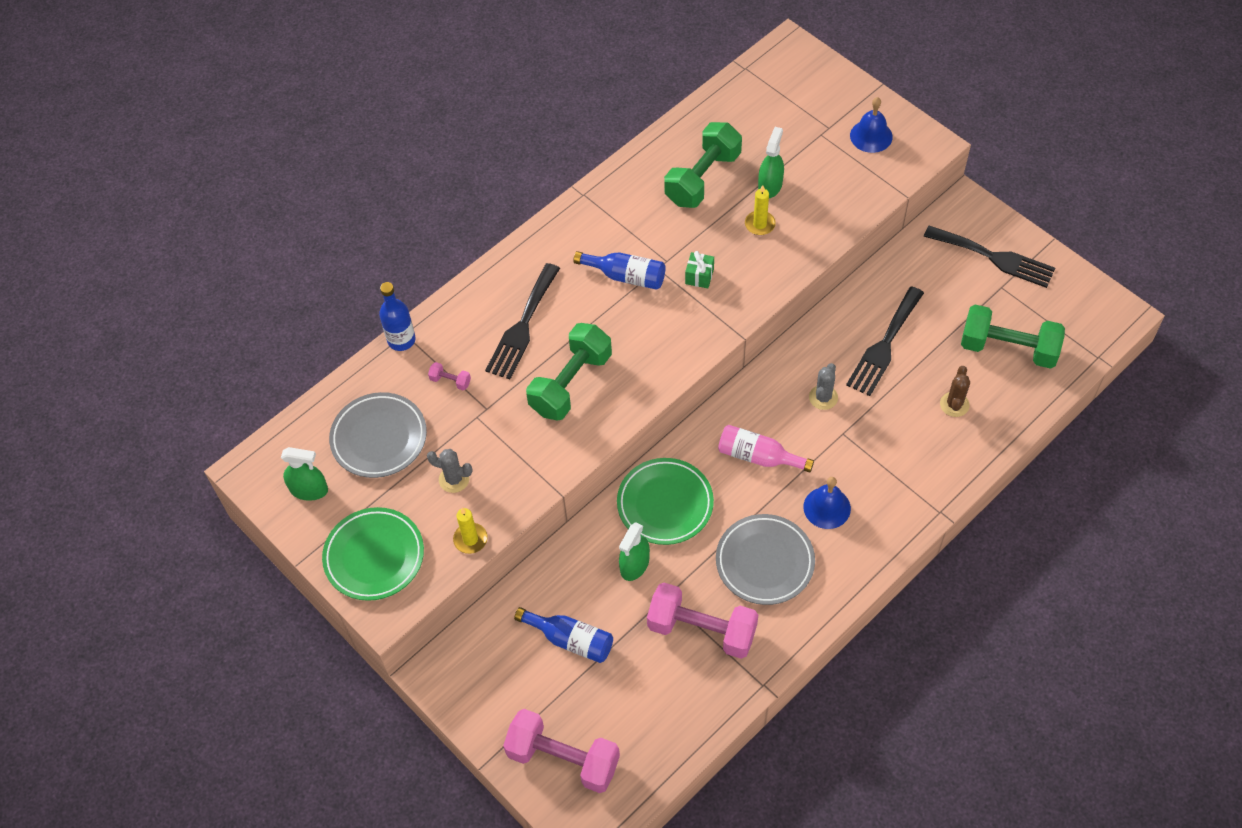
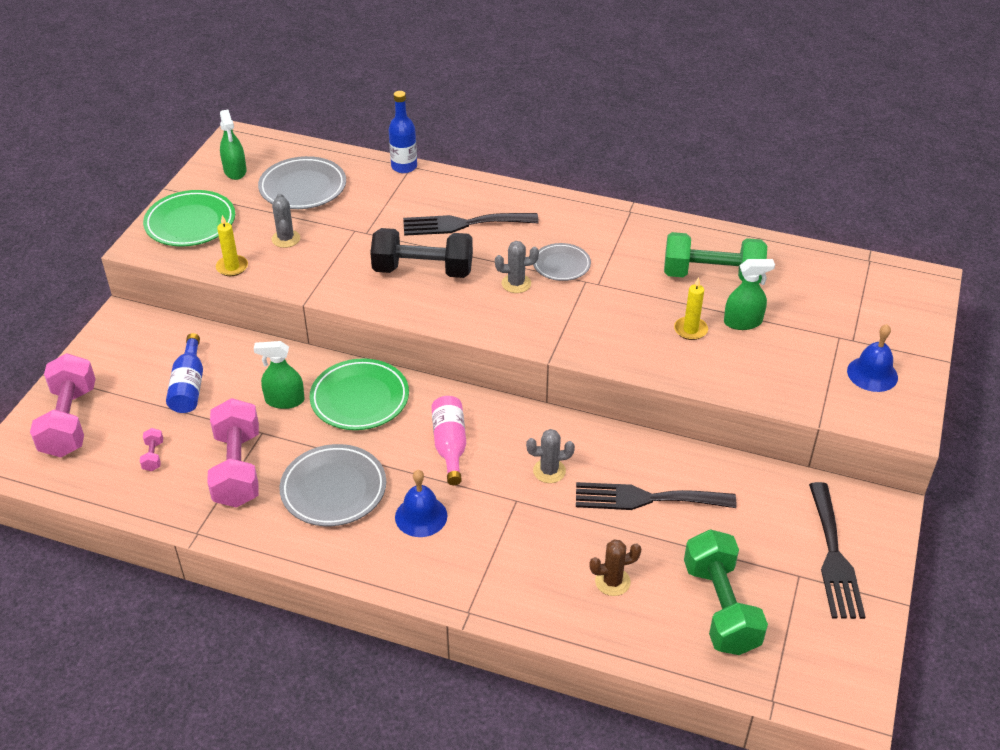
camera: 60 degrees right, 15 degrees down
pink dumbbell [428,362,471,390] -> pink dumbbell moved to [140,428,163,471]
green dumbbell [526,323,612,421] -> black dumbbell [370,228,473,278]
blue bottle [573,251,665,290] -> grey plate [533,243,591,281]
green gift [685,251,714,288] -> none
none -> grey cactus [495,241,539,293]

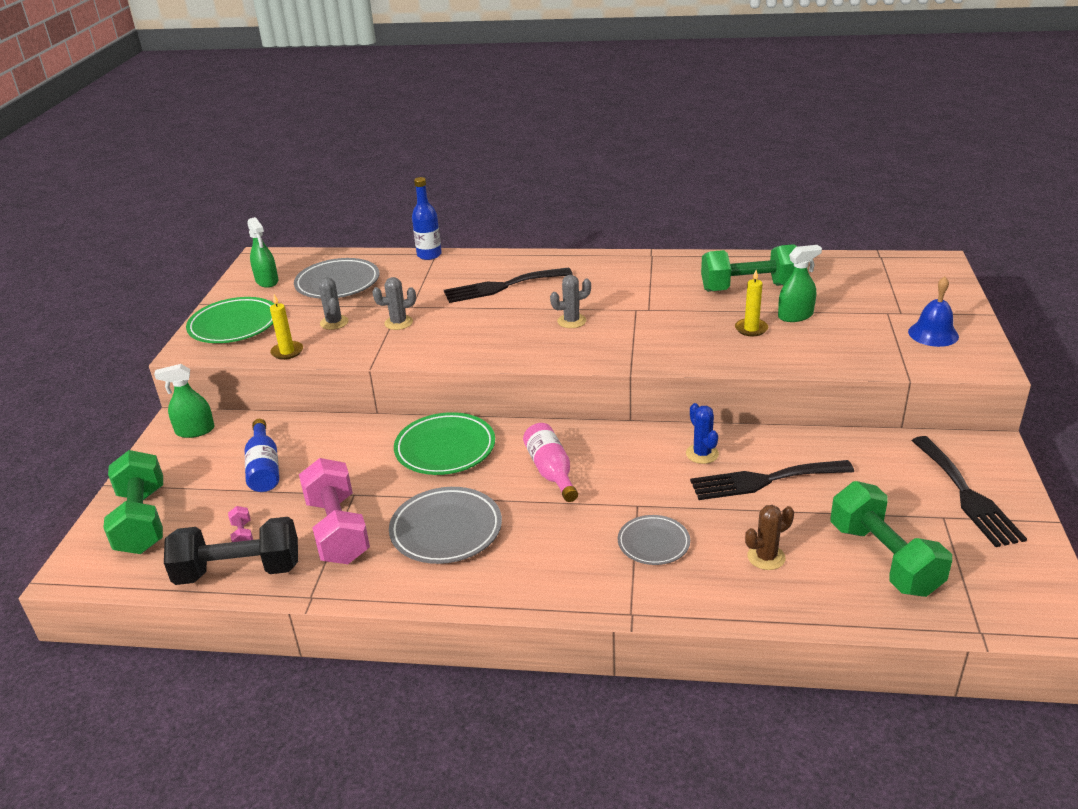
camera: 10 degrees left, 10 degrees down
pink dumbbell [30,353,95,457] -> green dumbbell [103,450,163,554]
green spray bottle [254,341,305,409] -> green spray bottle moved to [154,364,215,438]
black dumbbell [370,228,473,278] -> black dumbbell moved to [164,517,298,585]
blue bell [395,470,447,537] -> none
grey cactus [526,429,575,483] -> grey cactus moved to [372,277,416,330]
grey plate [533,243,591,281] -> grey plate moved to [618,515,690,565]
none -> blue cactus [686,403,719,464]

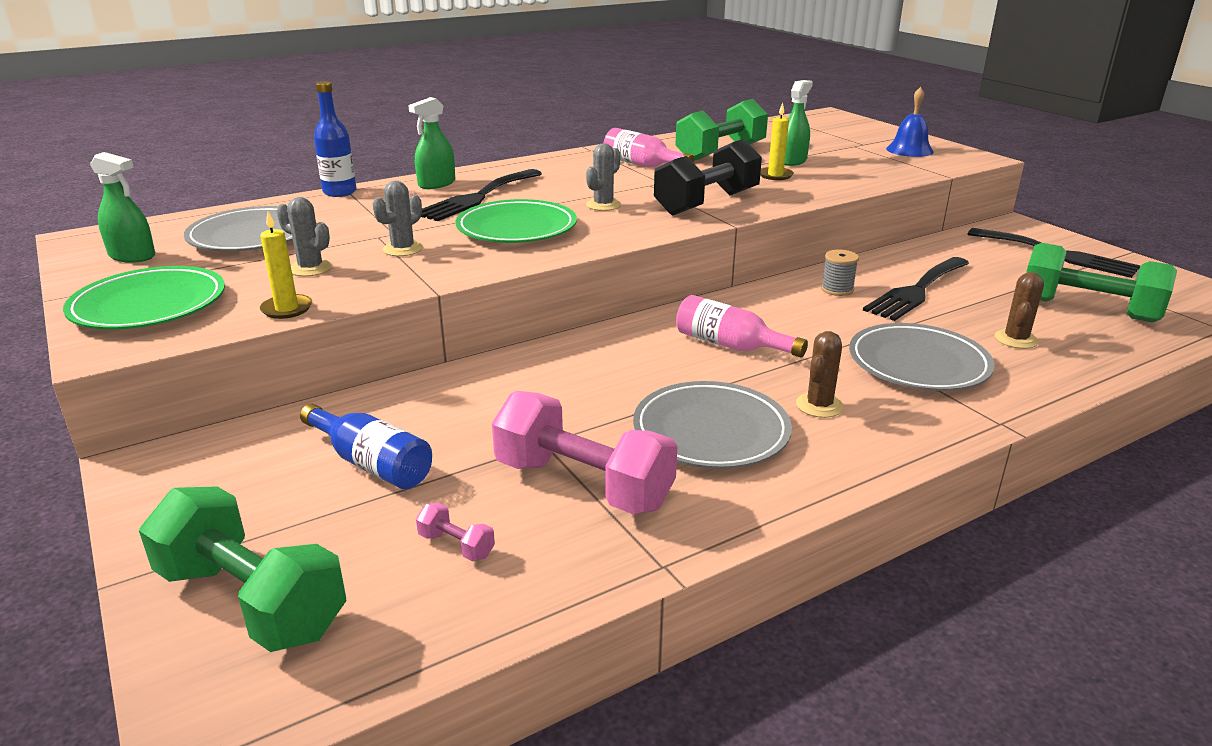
camera: 40 degrees left, 5 degrees down
green spray bottle [154,364,215,438] -> green spray bottle moved to [408,97,455,189]
black dumbbell [164,517,298,585] -> black dumbbell moved to [654,139,762,216]
green plate [394,412,495,475] -> green plate moved to [455,199,577,243]
grey plate [618,515,690,565] -> grey plate [849,323,995,391], size x1.61
blue cactus [686,403,719,464] -> grey spool [821,250,859,296]
none -> pink bottle [604,128,694,167]
none -> brown cactus [796,331,844,418]

